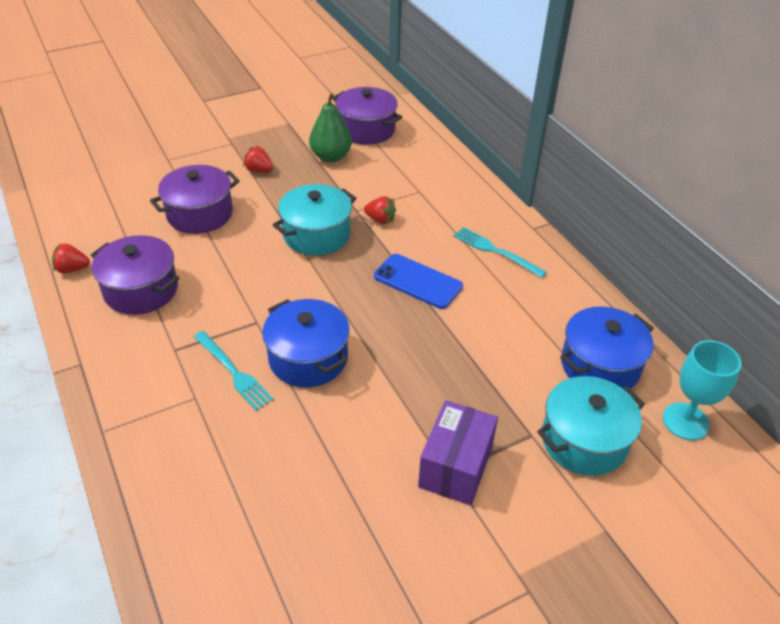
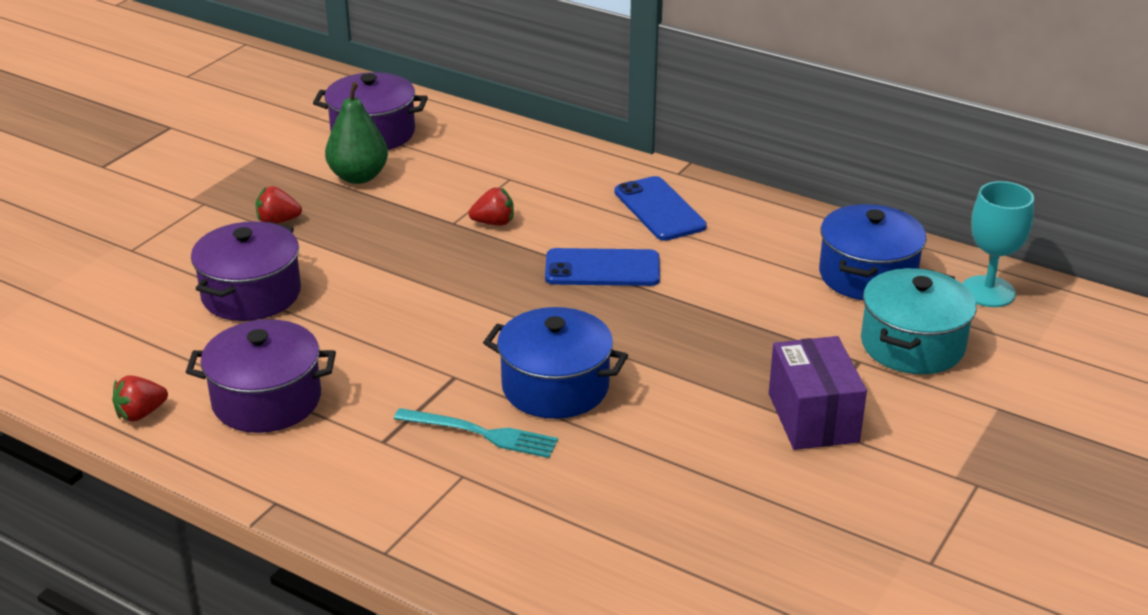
camera: 30 degrees left, 10 degrees down
turquoise pot [273,184,356,256] -> none
turquoise fork [453,227,547,278] -> blue phone [615,176,707,241]

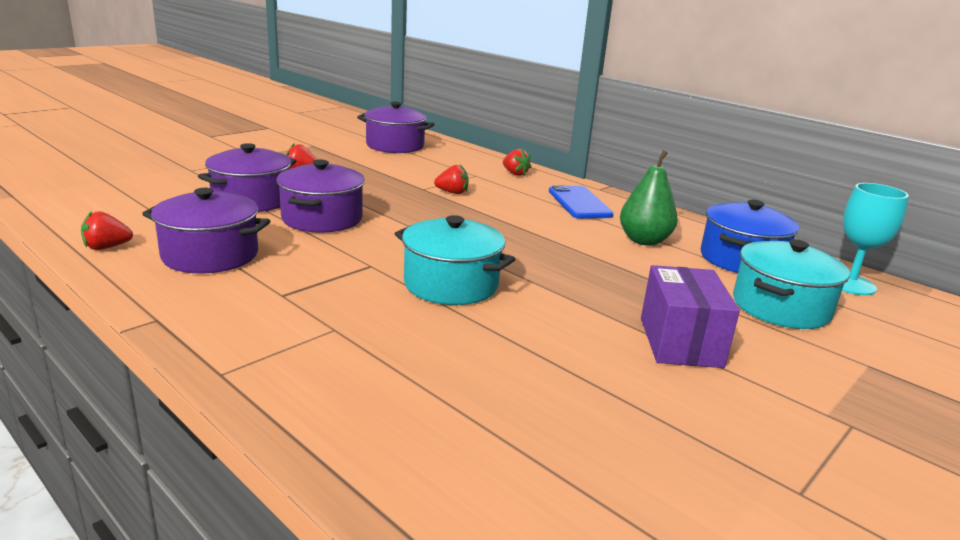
camera: 10 degrees right, 10 degrees down
green pear [325,82,388,184] -> green pear moved to [620,150,677,246]
turquoise fork [394,408,558,458] -> none
blue pot [483,307,628,419] -> turquoise pot [395,215,515,305]
blue phone [545,248,660,286] -> none
none -> purple pot [276,159,365,233]
none -> red strawberry [503,149,532,176]

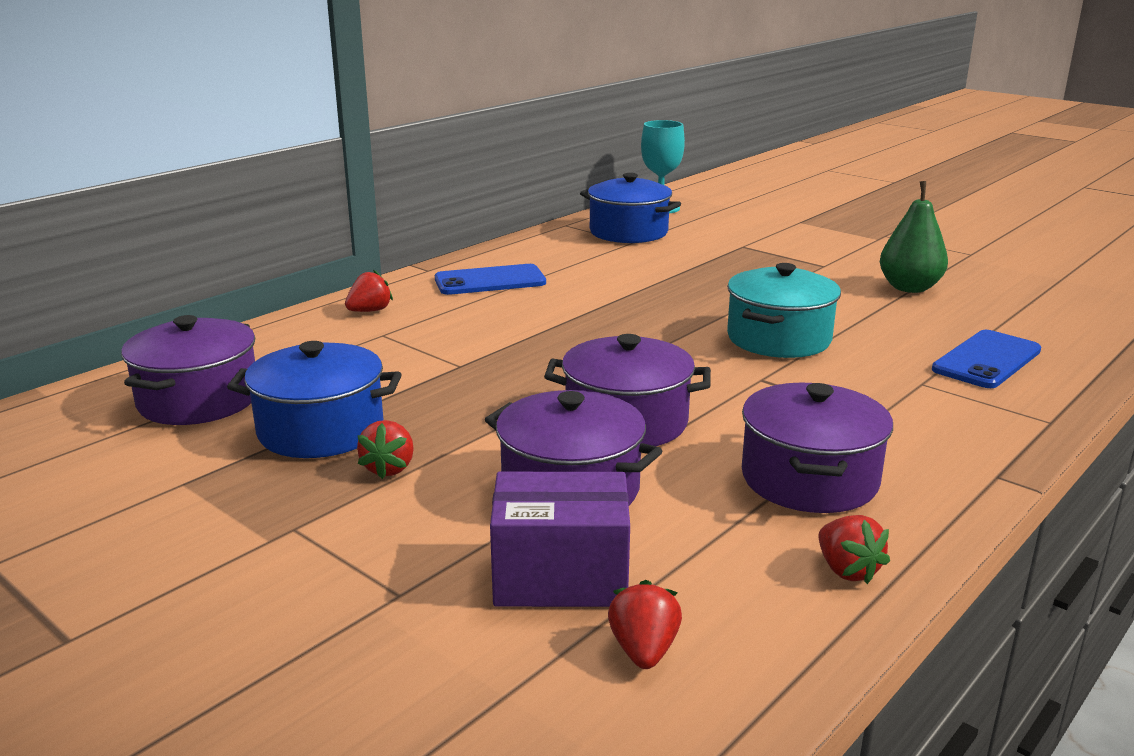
camera: 90 degrees left, 0 degrees up
red strawberry [434,165,469,194] -> red strawberry moved to [608,580,682,669]
green pear [620,150,677,246] -> green pear moved to [880,181,948,293]
purple box [641,265,740,368] -> purple box moved to [490,472,630,607]
turquoise pot [733,239,850,329] -> none
none -> blue pot [227,341,402,458]
none -> blue phone [932,330,1041,388]

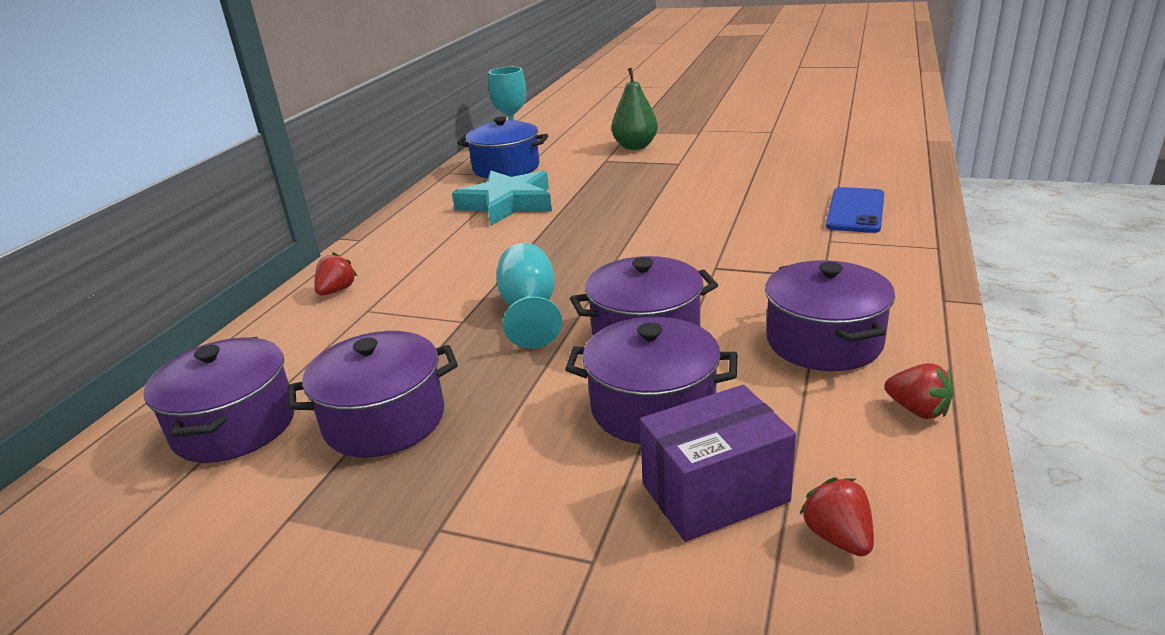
camera: 20 degrees left, 5 degrees up
blue pot [227,341,402,458] -> purple pot [287,331,458,458]
red strawberry [357,420,414,479] -> none
blue phone [435,264,546,295] -> none
turquoise pot [727,263,841,358] -> none
green pear [880,181,948,293] -> green pear moved to [611,68,658,150]
none -> turquoise star [452,171,552,225]
none -> turquoise goblet [496,243,562,349]

